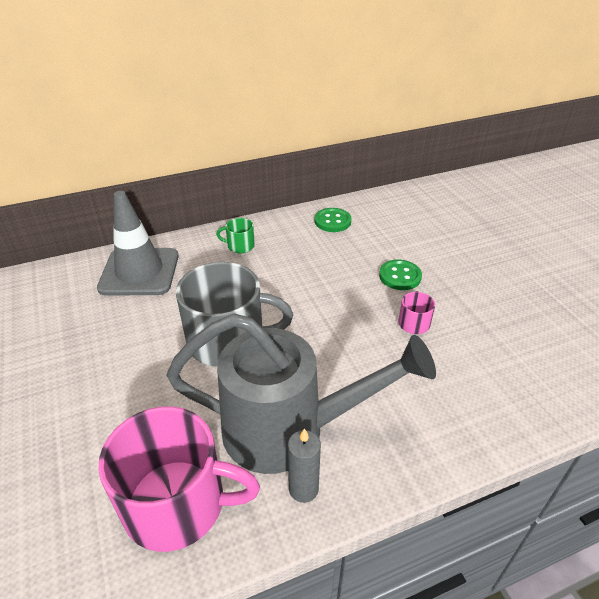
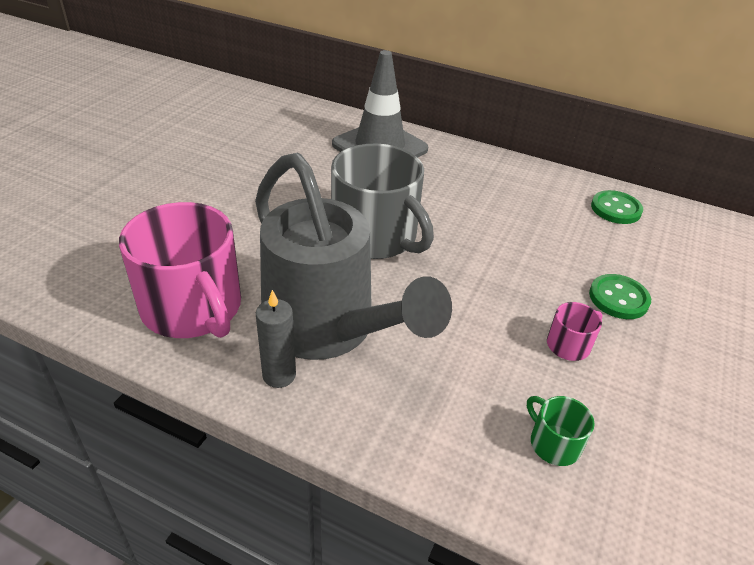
camera: 45 degrees right, 0 degrees up
green mug [216,218,255,253] -> green mug moved to [527,396,595,466]

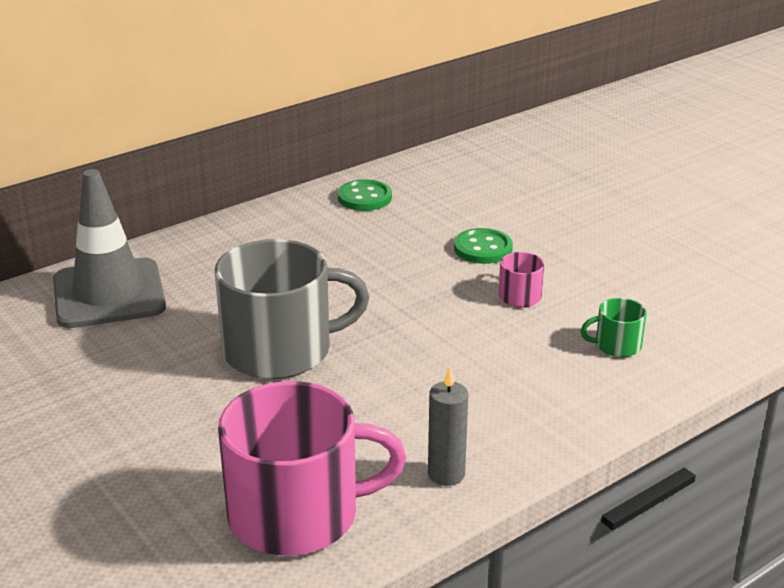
camera: 60 degrees left, 10 degrees down
grey watering can [255,153,452,360] -> none

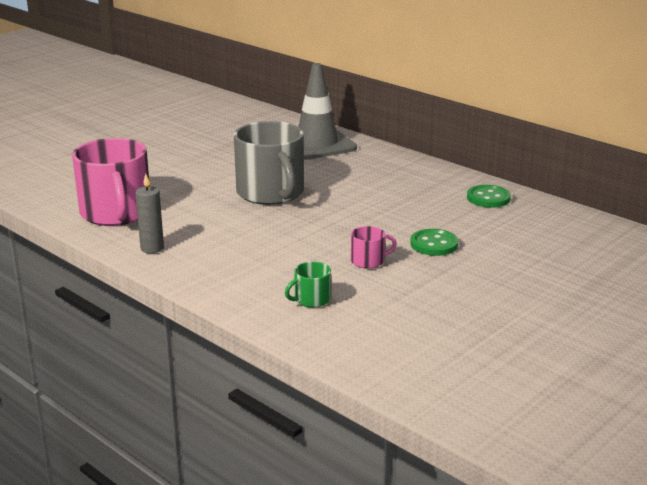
camera: 80 degrees right, 5 degrees down
green mug [580,298,647,357] -> green mug turned 105 degrees counterclockwise [285,262,331,308]

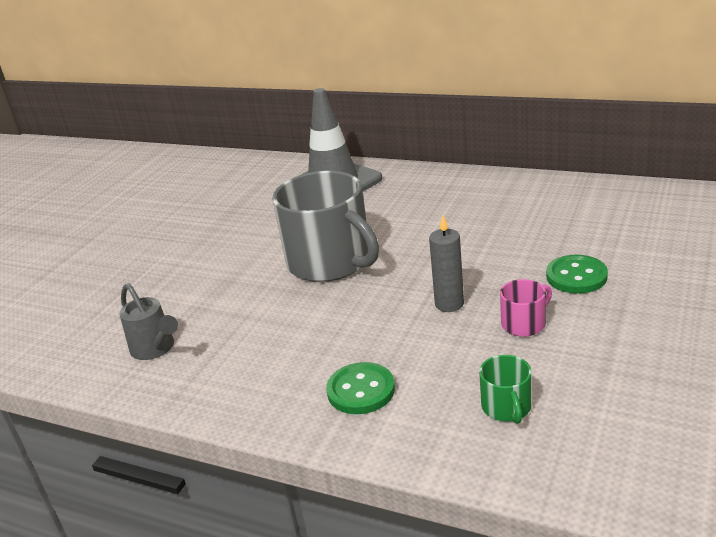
camera: 15 degrees left, 5 degrees up
pink mug [72,138,150,226] -> grey watering can [119,283,178,360]
grey candle [135,174,164,253] -> grey candle moved to [429,215,464,312]
green mug [285,262,331,308] -> green mug turned 45 degrees counterclockwise [479,355,532,424]
green button [467,185,511,208] -> green button moved to [326,362,395,414]

